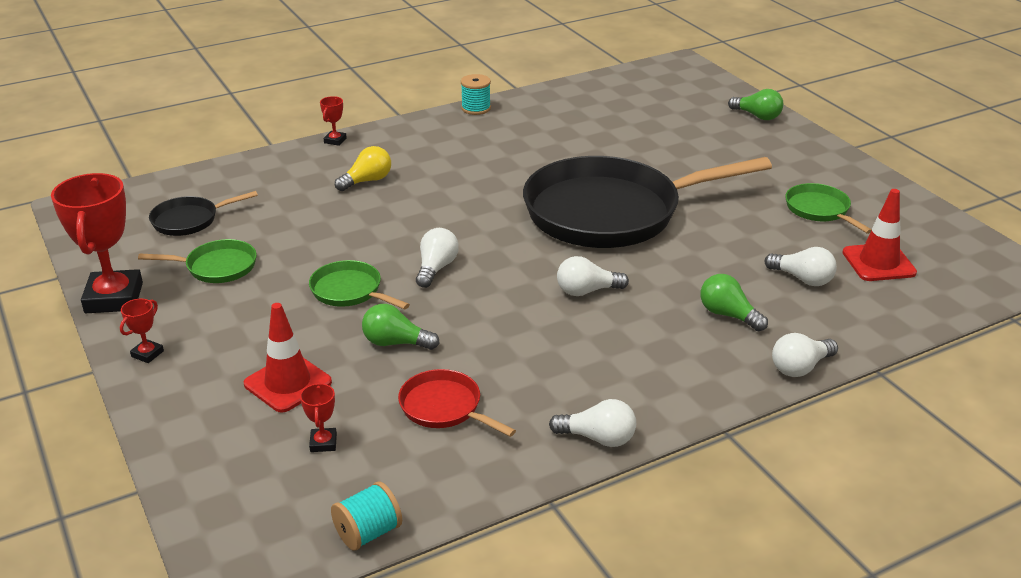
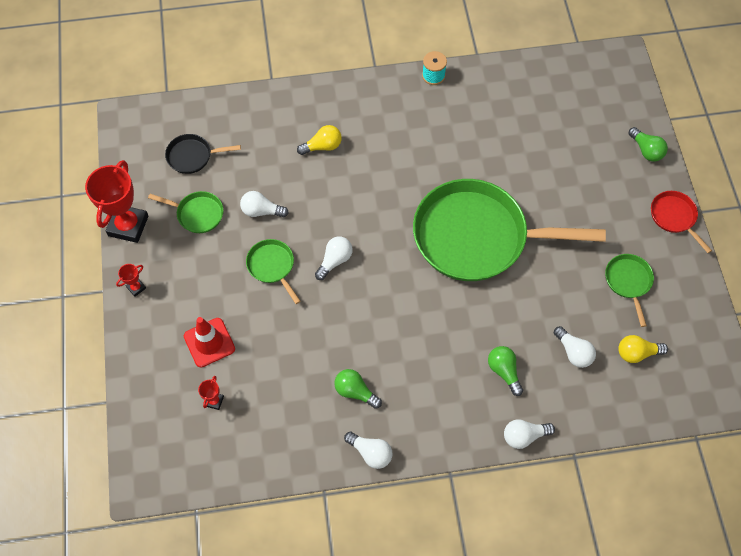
camera: 20 degrees right, 30 degrees up
red trophy [320,96,347,146] -> none
turquoise spool [331,481,402,551] -> none
green light bulb [362,304,440,350] -> green light bulb moved to [334,369,382,409]
red pan [398,369,516,437] -> red pan moved to [651,191,712,253]
black pan [523,156,772,248] -> green pan [413,179,606,281]
white light bulb [557,256,629,296] -> white light bulb moved to [240,191,289,217]
red traffic cone [842,189,917,281] -> yellow light bulb [618,335,668,363]

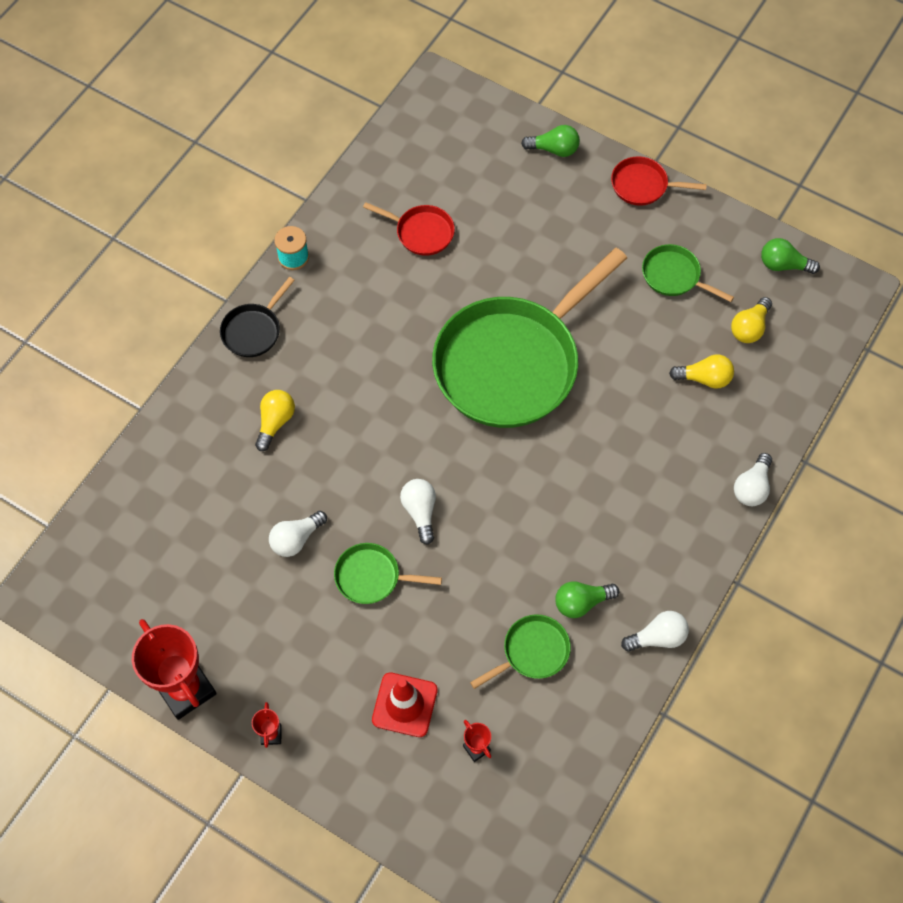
camera: 50 degrees left, 0 degrees up
green pan [148,191,224,233] -> green pan moved to [470,614,571,689]
black pan [165,134,241,174] -> black pan moved to [220,277,295,357]
green light bulb [488,346,523,396] -> green light bulb moved to [761,238,820,274]
white light bulb [554,326,596,368] -> yellow light bulb [669,355,734,389]
none -> red pan [363,202,455,256]

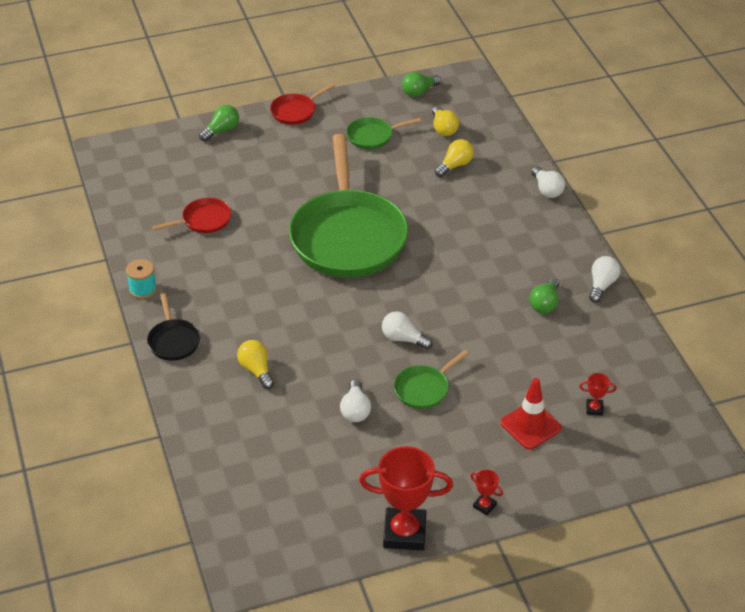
camera: 50 degrees left, 20 degrees down
green pan [470,614,571,689] -> none

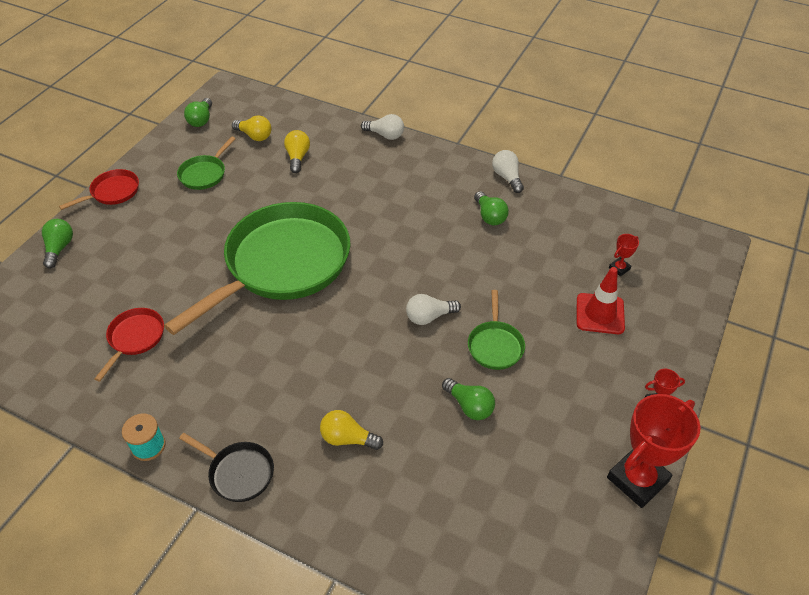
camera: 45 degrees left, 5 degrees up
red pan [270,83,335,125] -> red pan turned 135 degrees counterclockwise [59,169,139,210]
green pan [289,134,408,278] -> green pan turned 90 degrees counterclockwise [164,202,351,335]
white light bulb [340,380,371,422] -> green light bulb [442,378,495,420]

